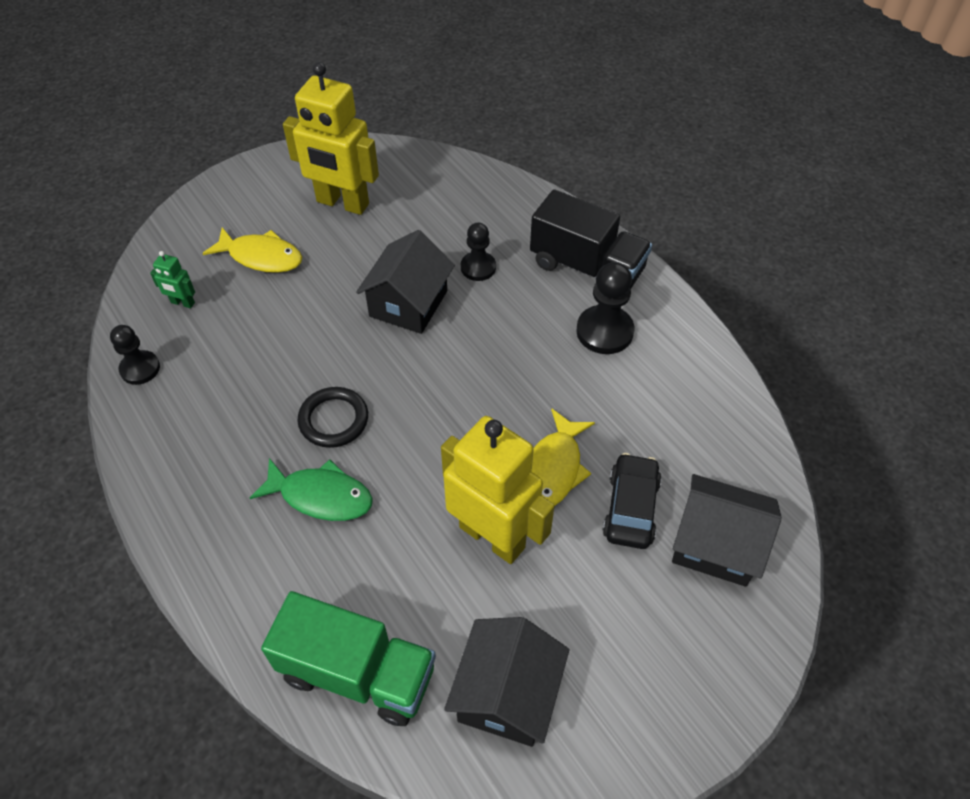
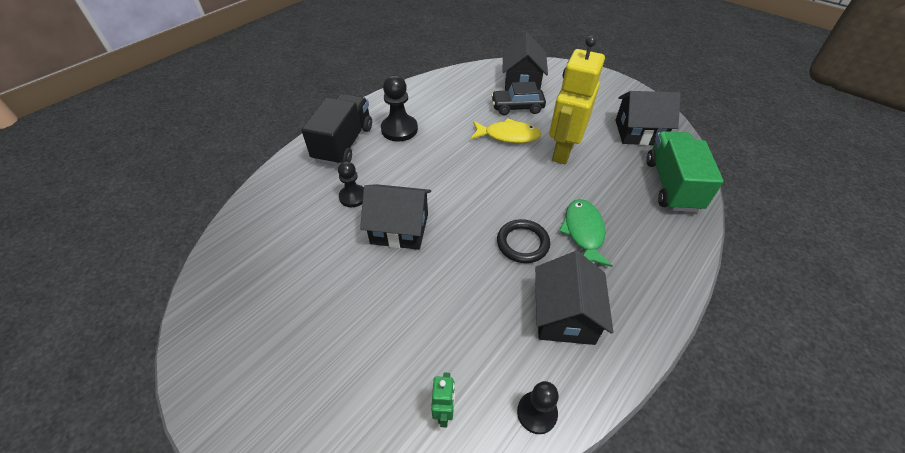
camera: 105 degrees left, 5 degrees down
yellow fish [202,227,302,273] -> none
yellow robot [283,62,379,215] -> none
none -> black house [535,251,613,345]

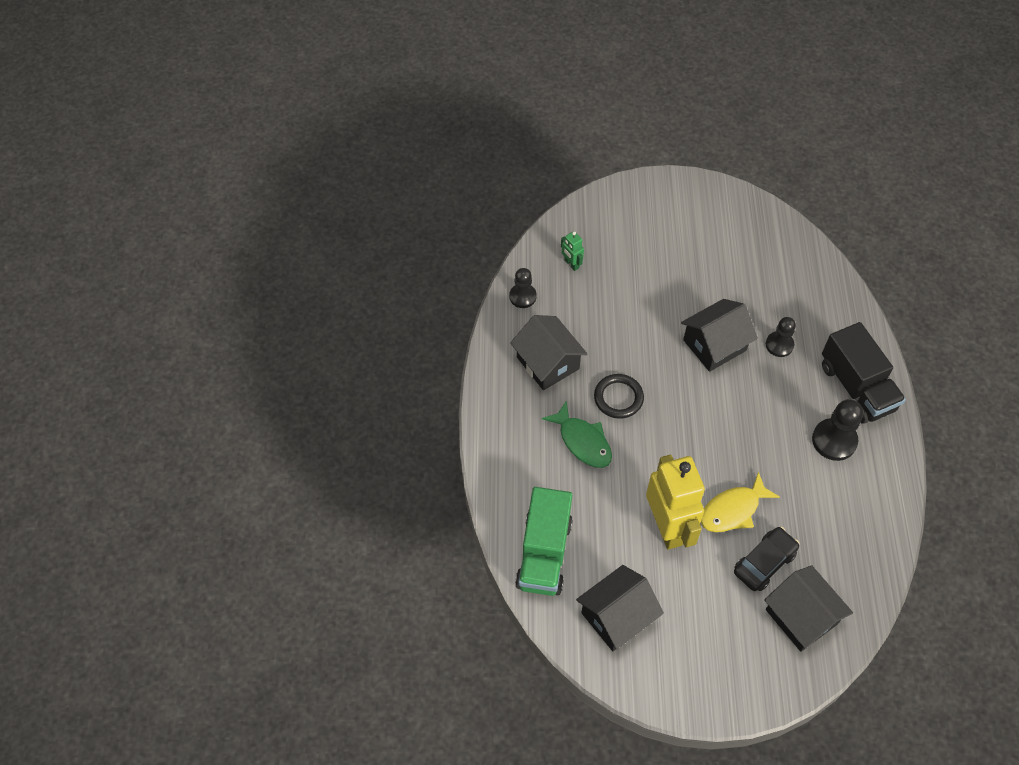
camera: 140 degrees right, 10 degrees up
green truck [646,131,724,212] -> green truck turned 45 degrees clockwise [515,487,573,596]

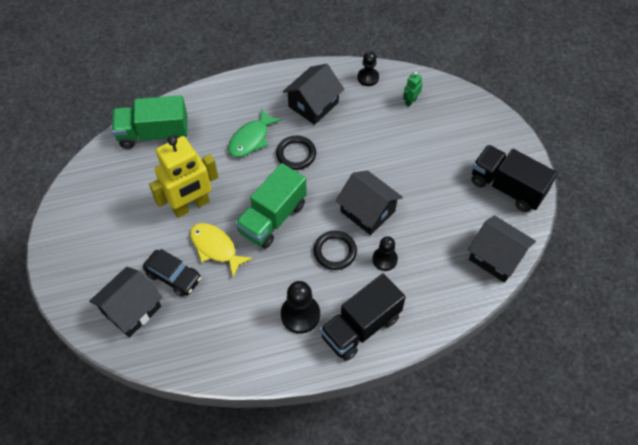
camera: 75 degrees right, 0 degrees up
black house [576,565,664,651] -> black house moved to [468,215,536,283]
none -> green truck [235,163,307,249]
none -> black ring [313,231,357,270]
none -> black truck [472,145,557,212]

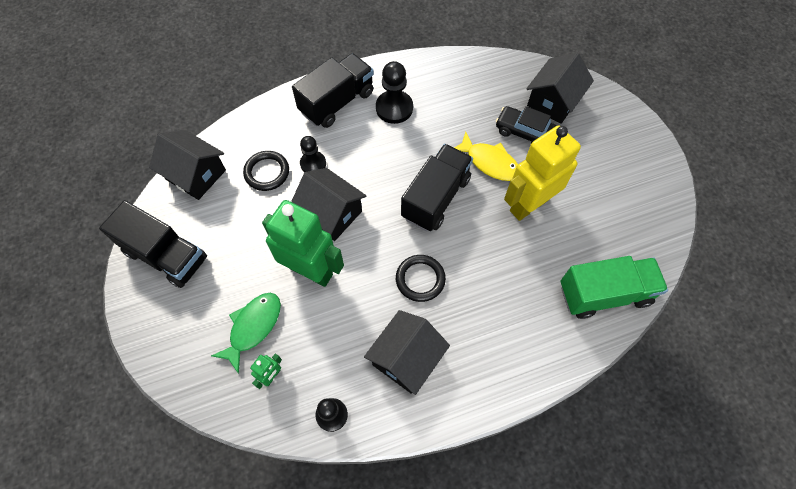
camera: 175 degrees right, 5 degrees up
green fish [228,109,282,157] -> green fish moved to [211,293,281,374]
green truck [235,163,307,249] -> black truck [401,144,473,231]
black ring [313,231,357,270] -> black ring moved to [243,151,289,191]
none -> green robot [262,200,344,287]

